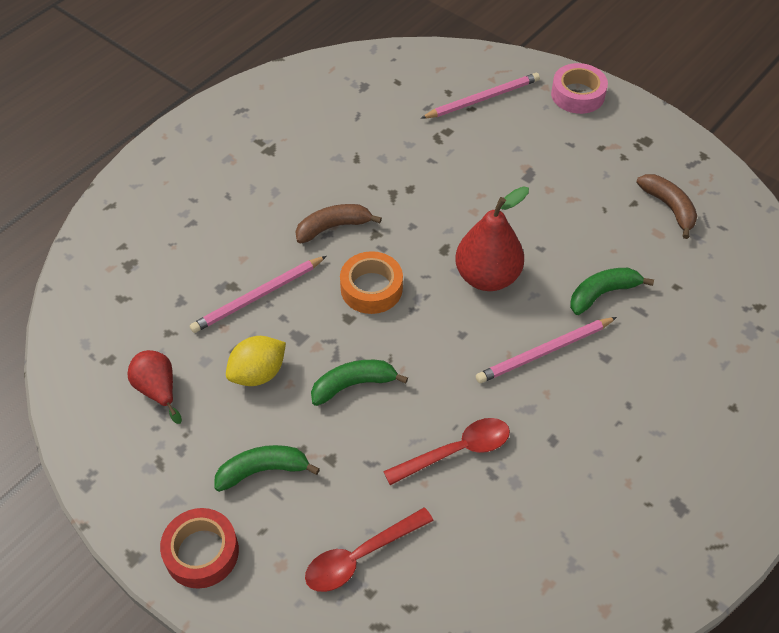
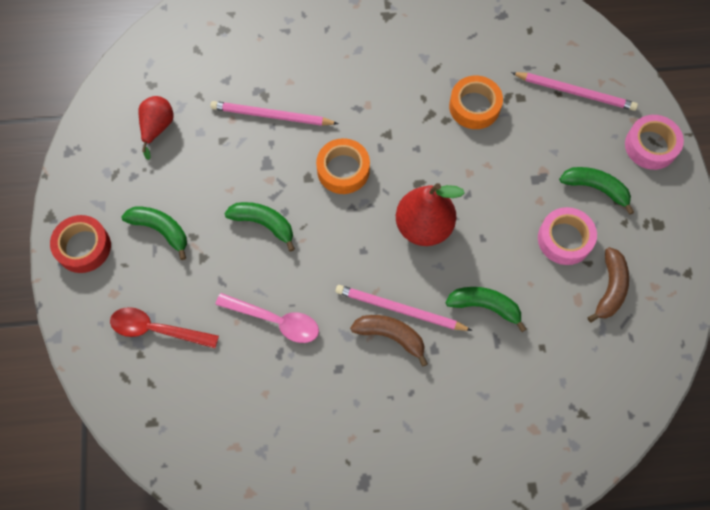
camera: 45 degrees right, 15 degrees up
yellow lemon [226,336,286,386] -> none
brown banana [295,204,382,243] -> brown banana moved to [350,315,428,367]
red spoon [383,418,510,485] -> pink spoon [215,293,319,343]
none -> orange tape [449,75,503,129]
none -> pink tape [538,207,597,265]
none -> green banana [559,167,634,215]

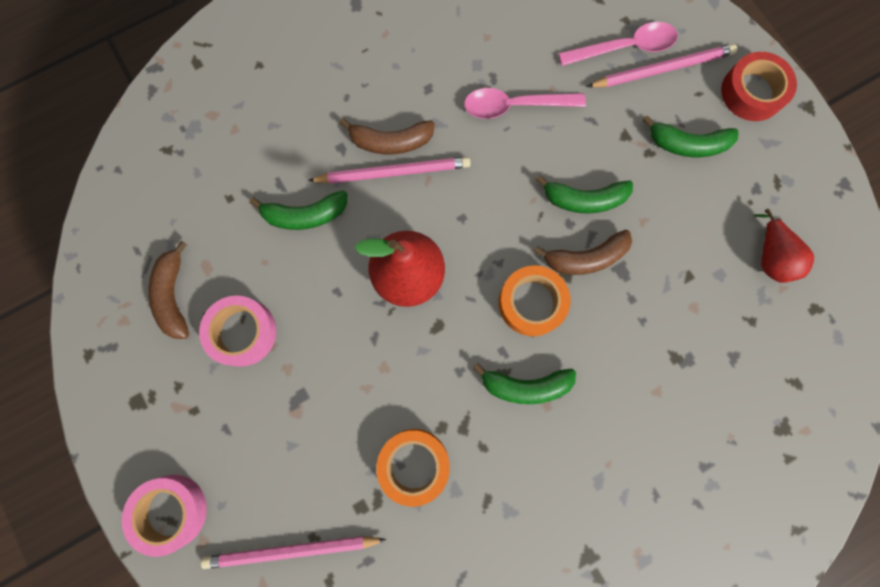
camera: 155 degrees right, 10 degrees up
red spoon [110,307,219,348] -> pink spoon [558,22,678,66]
pink pencil [210,101,339,126] -> pink pencil moved to [587,44,737,88]
green banana [559,167,634,215] -> green banana moved to [472,363,576,404]
none -> brown banana [534,230,632,275]

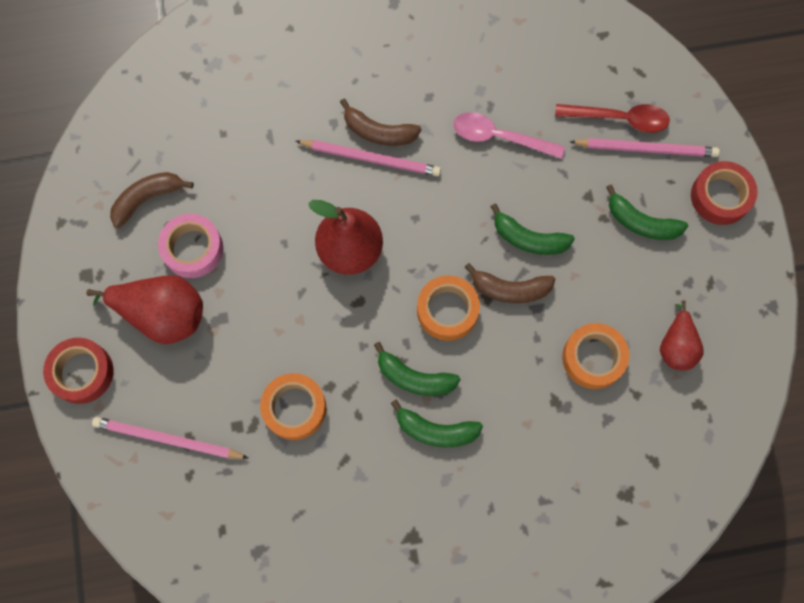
camera: 20 degrees right, 5 degrees down
pink tape [122,475,207,557] -> red tape [43,338,114,404]
brown banana [148,241,189,339] -> brown banana turned 45 degrees clockwise [110,172,194,228]
green banana [250,190,347,230] -> green banana moved to [391,399,483,447]
pink spoon [558,22,678,66] -> red spoon [555,104,670,133]
none -> red pear [86,275,203,344]
none -> orange tape [562,323,629,389]

